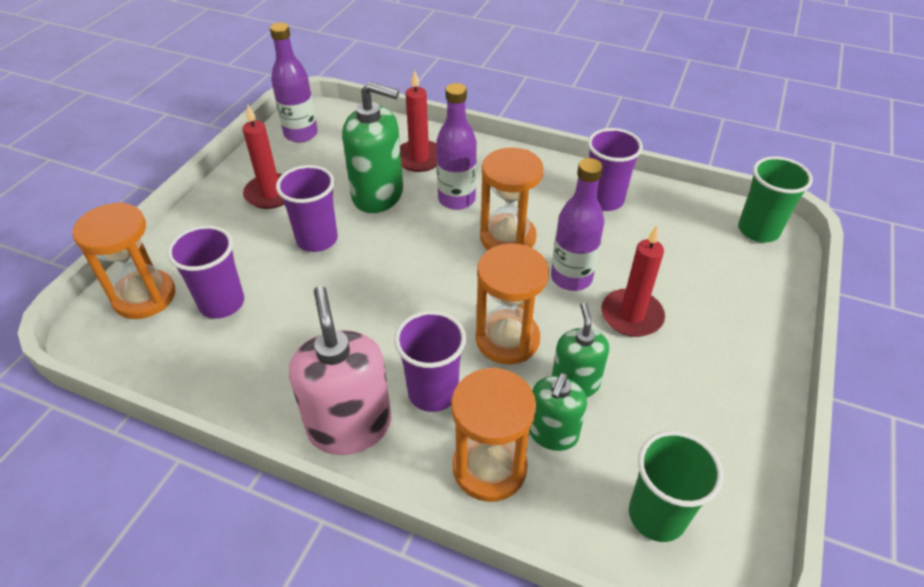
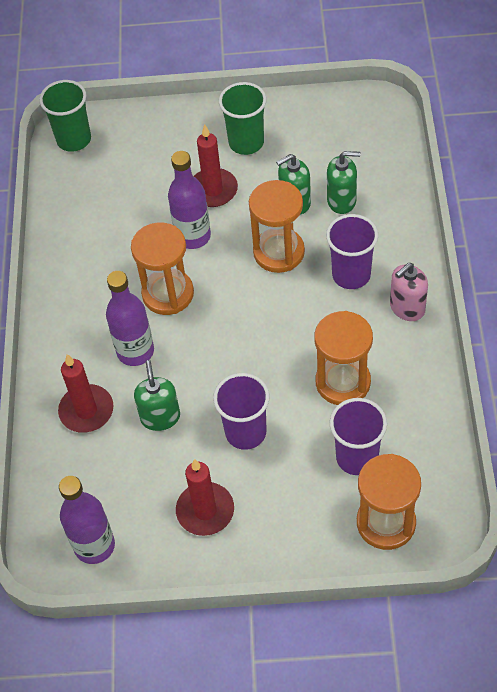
camera: 110 degrees left, 10 degrees up
pink soap dispenser [289,286,392,455] -> pink soap dispenser [390,263,428,321], size x0.61
green soap dispenser [342,82,403,213] -> green soap dispenser [134,360,180,431], size x0.61
orange hourglass [451,367,536,502] -> orange hourglass moved to [314,311,373,405]
purple cup [588,128,643,211] -> none
green cup [629,431,723,542] -> green cup moved to [219,82,267,155]

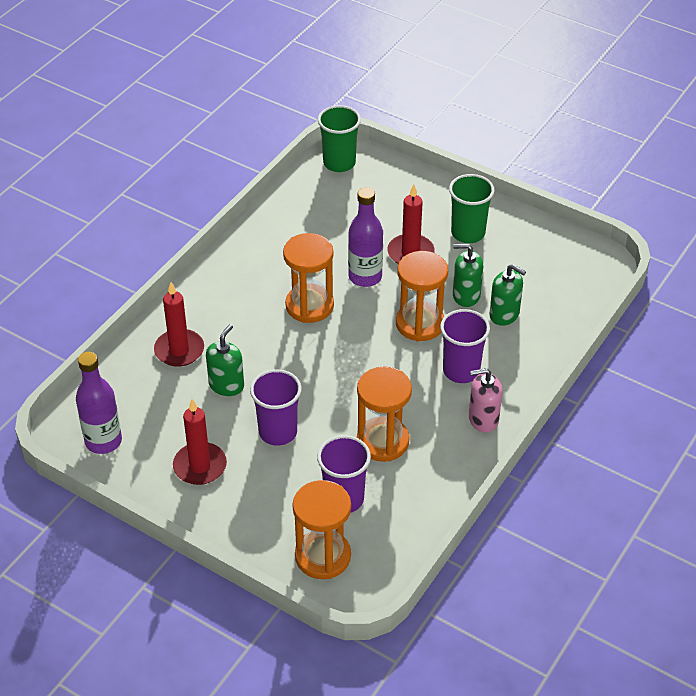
camera: 30 degrees right, 10 degrees down
purple bottle [106,271,154,366] -> none

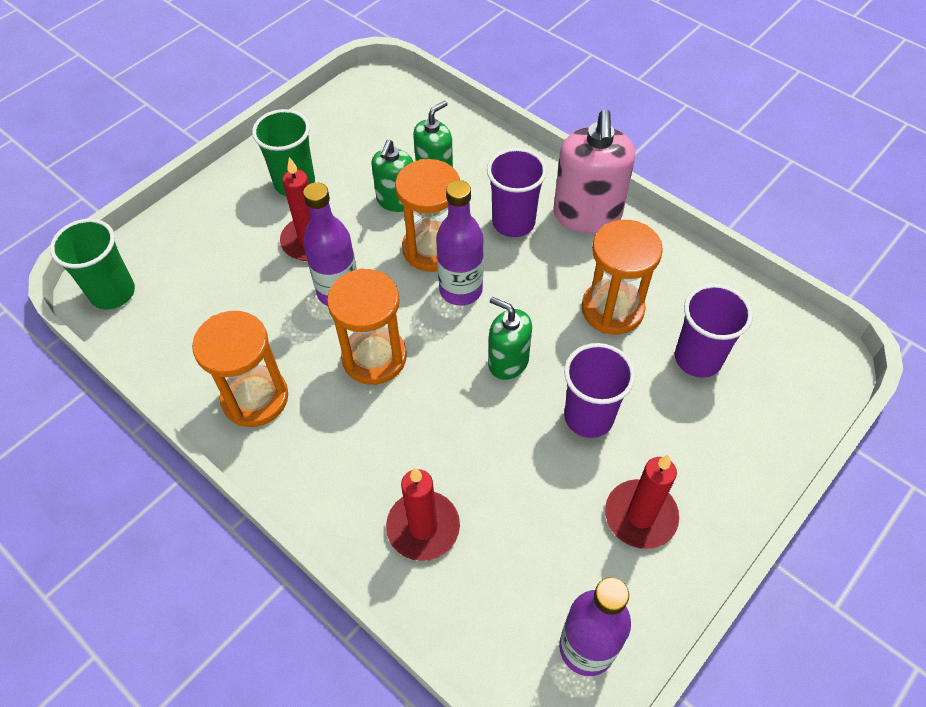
camera: 80 degrees left, 10 degrees up
green soap dispenser [206,324,244,396] -> green soap dispenser moved to [488,297,532,380]
orange hourglass [292,480,351,579] -> orange hourglass moved to [192,311,288,427]
pink soap dispenser [469,368,502,432] -> pink soap dispenser [553,109,635,233], size x1.63
none -> purple bottle [436,180,484,306]

